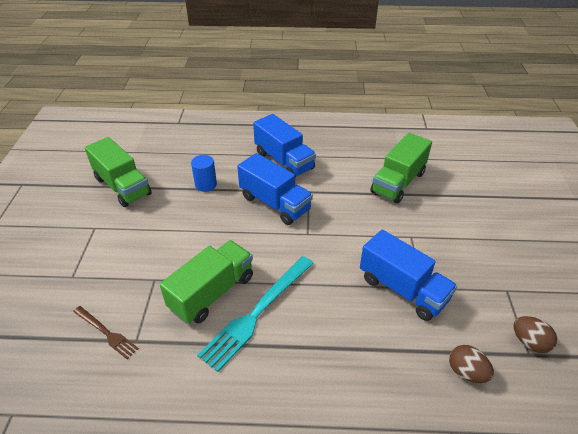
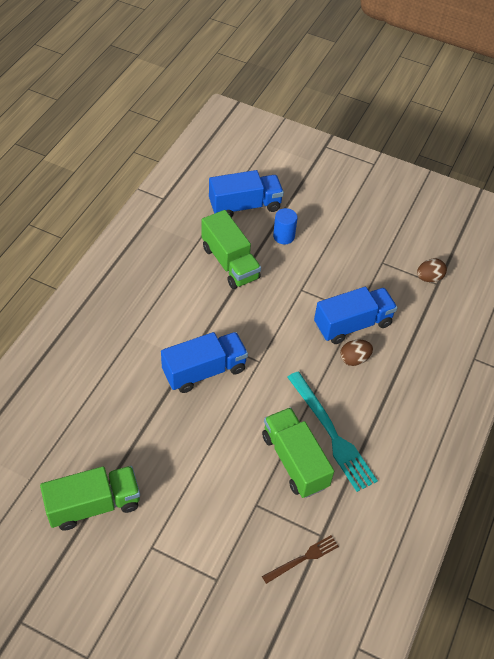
camera: 70 degrees left, 10 degrees up
blue cylinder [191,155,217,192] -> blue cylinder moved to [273,208,298,244]
blue truck [253,114,316,178] -> blue truck moved to [209,170,284,218]
brown egg [449,345,494,383] -> brown egg moved to [340,340,373,366]

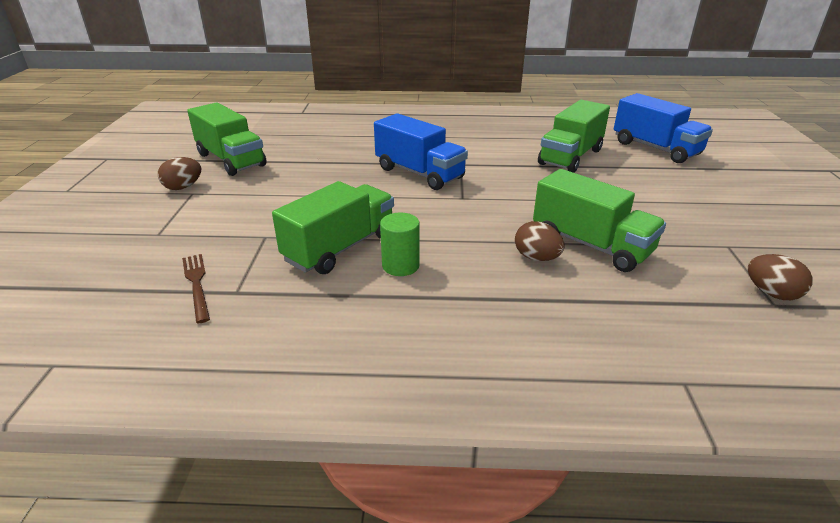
camera: 70 degrees right, 20 degrees down
brown fork [262,535,339,584] -> brown fork turned 150 degrees counterclockwise [182,254,210,323]
blue cylinder [273,208,298,244] -> none
turquoise fork [287,371,378,492] -> green cylinder [380,213,420,276]
blue truck [314,287,397,344] -> green truck [533,169,666,272]
none -> brown egg [158,157,201,190]

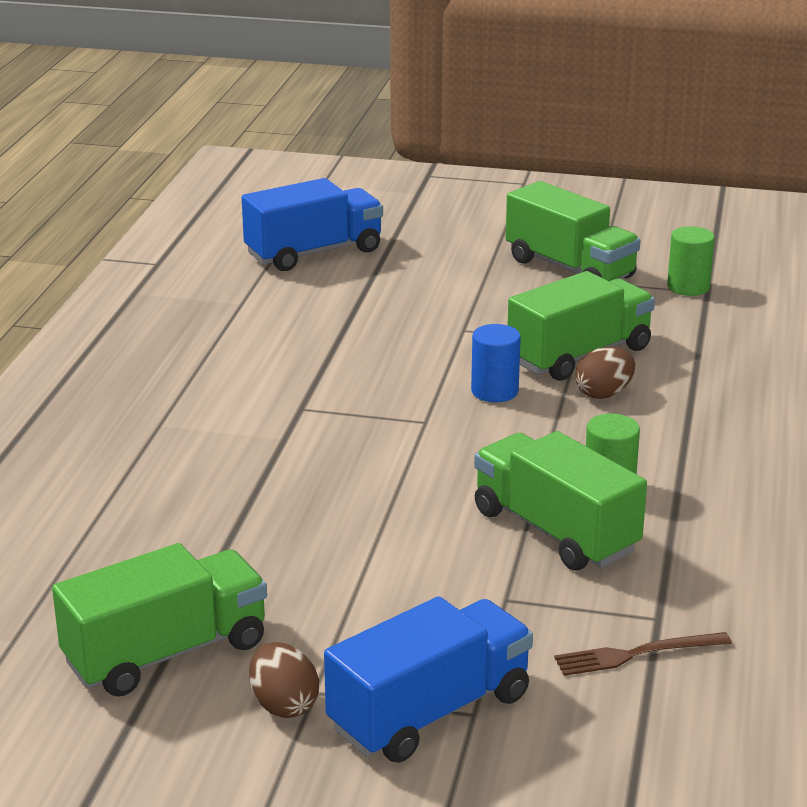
camera: 80 degrees left, 5 degrees down
blue truck [374,113,468,190] -> blue truck moved to [324,596,533,763]
green truck [538,100,610,173] -> green truck moved to [506,181,641,281]
brown egg [748,254,813,300] -> green cylinder [667,226,715,296]
none -> blue cylinder [471,324,521,402]

